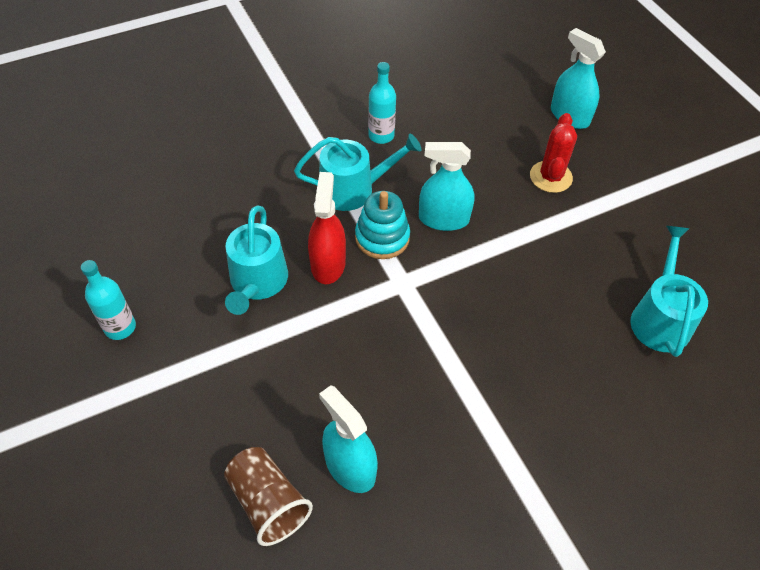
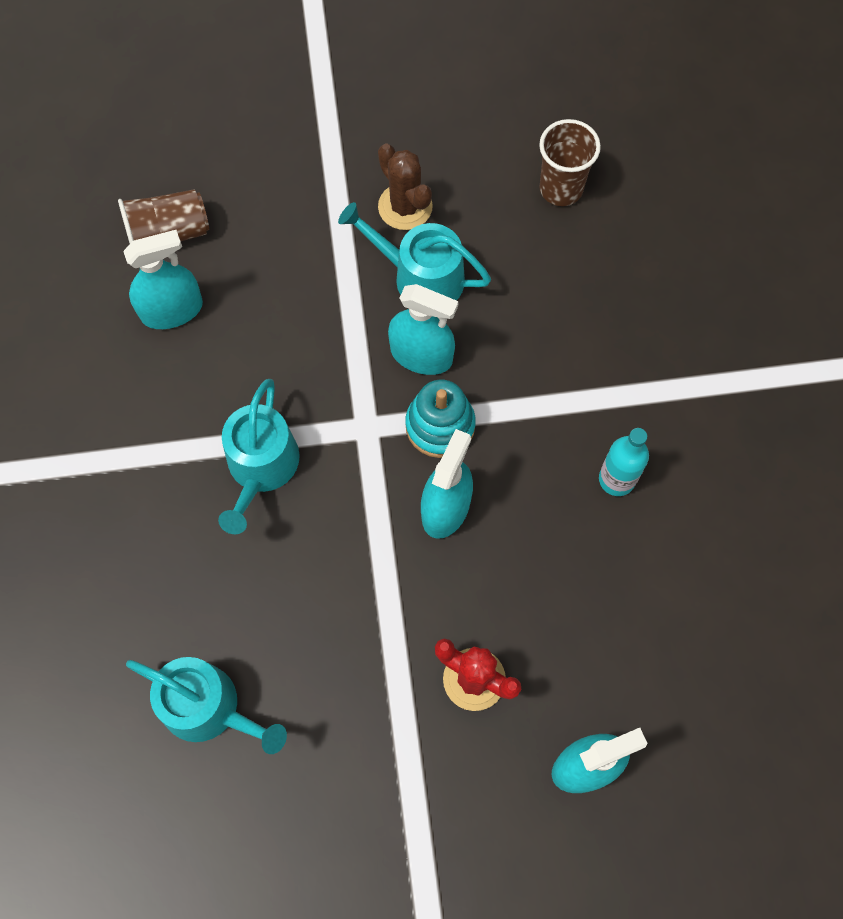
camera: 110 degrees right, 15 degrees up
turquoise bottle [81,260,136,340] -> none
turquoise watering can [294,134,422,211] -> turquoise watering can moved to [218,379,300,534]
red spray bottle [308,172,346,284] -> turquoise spray bottle [388,284,459,375]
none -> brown cactus [378,144,433,230]
none -> brown cup [539,119,601,206]

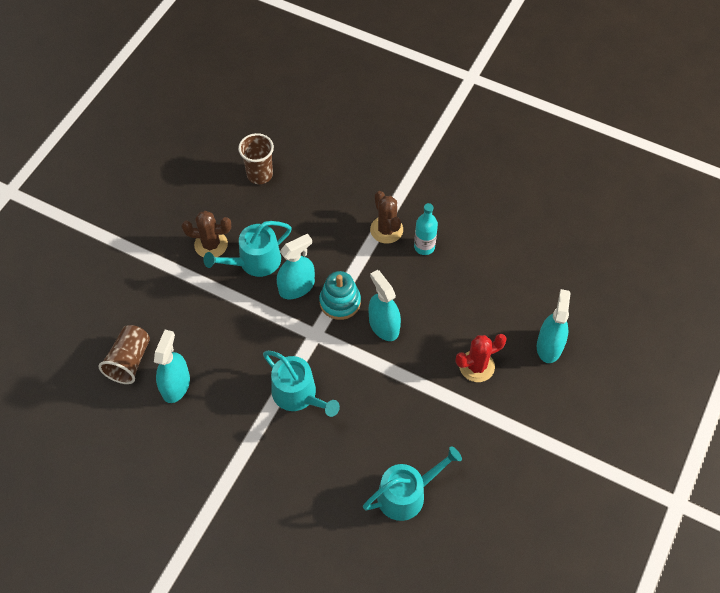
camera: 55 degrees left, 10 degrees down
none -> brown cactus [370,191,403,244]

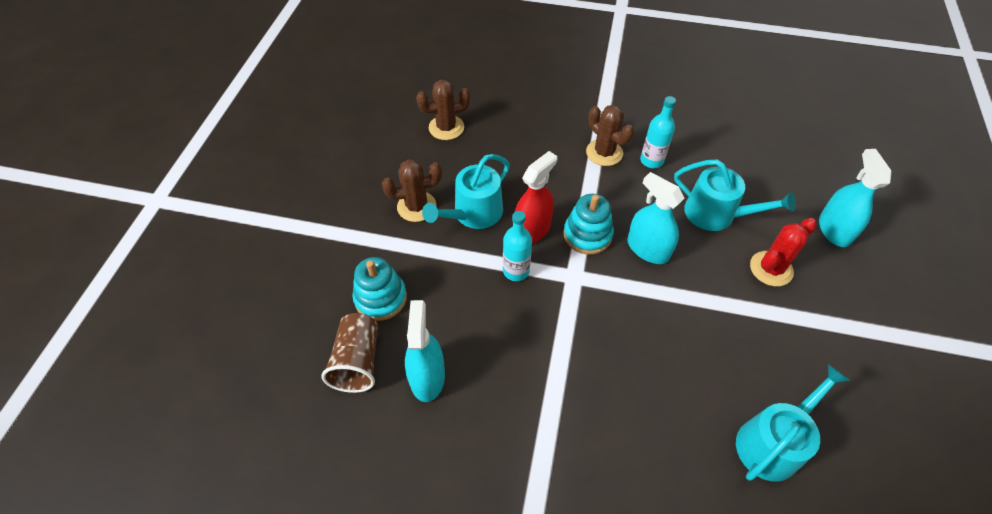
camera: 15 degrees left, 5 degrees down
brown cup [238,133,274,184] -> brown cactus [416,80,471,140]
turquoise watering can [263,351,340,417] -> turquoise watering can moved to [674,159,796,231]
turquoise spray bottle [277,234,315,299] -> red spray bottle [515,151,557,244]
none -> turquoise stacking toy [352,257,407,321]
none -> turquoise bottle [503,211,532,281]

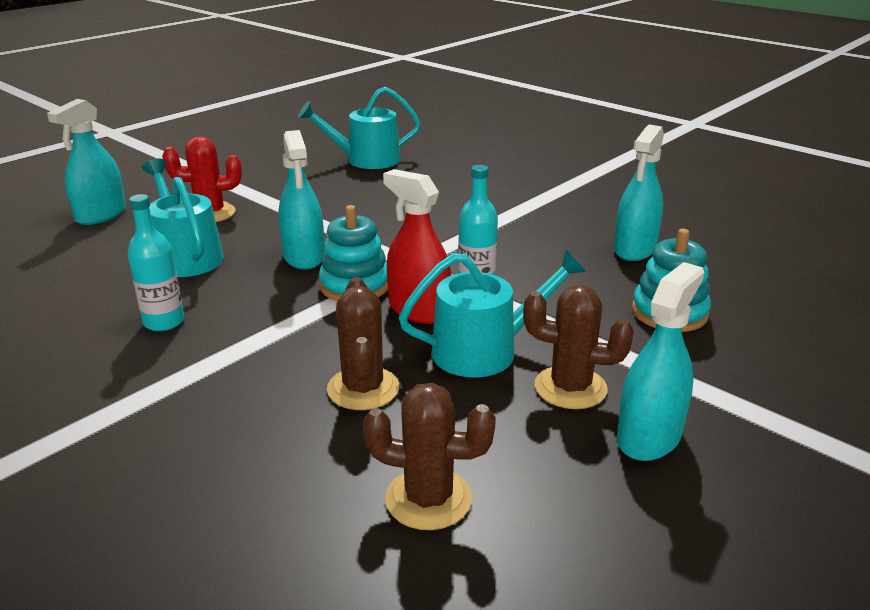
camera: 150 degrees left, 25 degrees down
brown cup [321,313,378,393] -> none
red spray bottle [515,151,557,244] -> red spray bottle turned 60 degrees clockwise [383,169,451,324]
brown cactus [586,105,634,166] -> brown cactus moved to [327,277,399,410]
none -> turquoise spray bottle [617,262,704,461]

